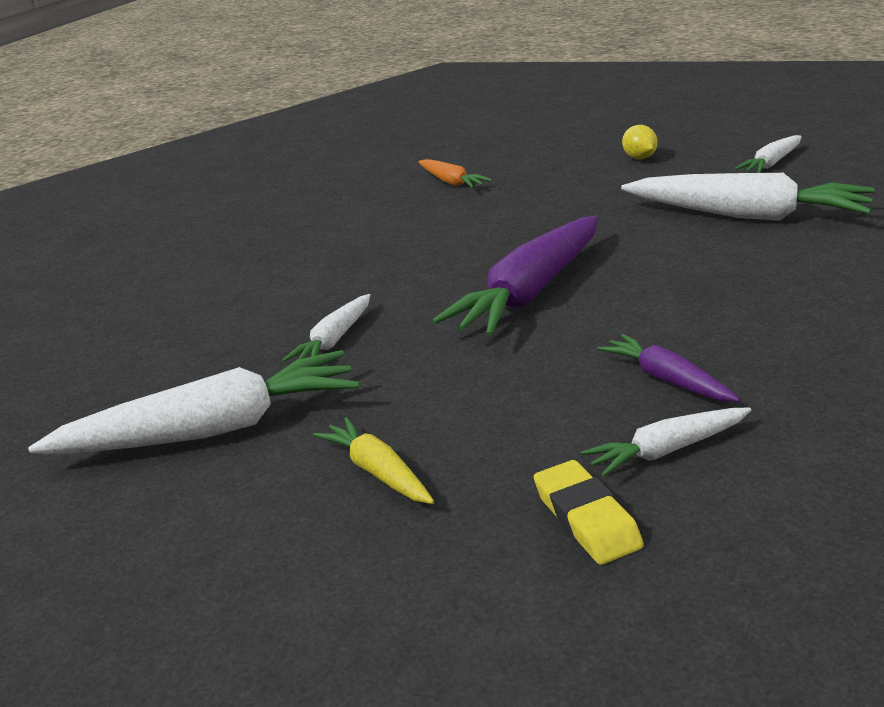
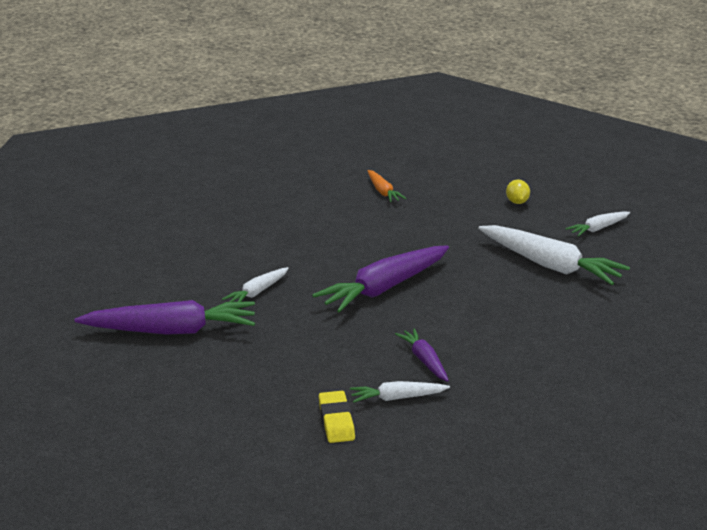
camera: 10 degrees right, 0 degrees up
white carrot [28,350,359,454] -> purple carrot [74,300,255,335]
yellow carrot [313,417,434,504] -> none

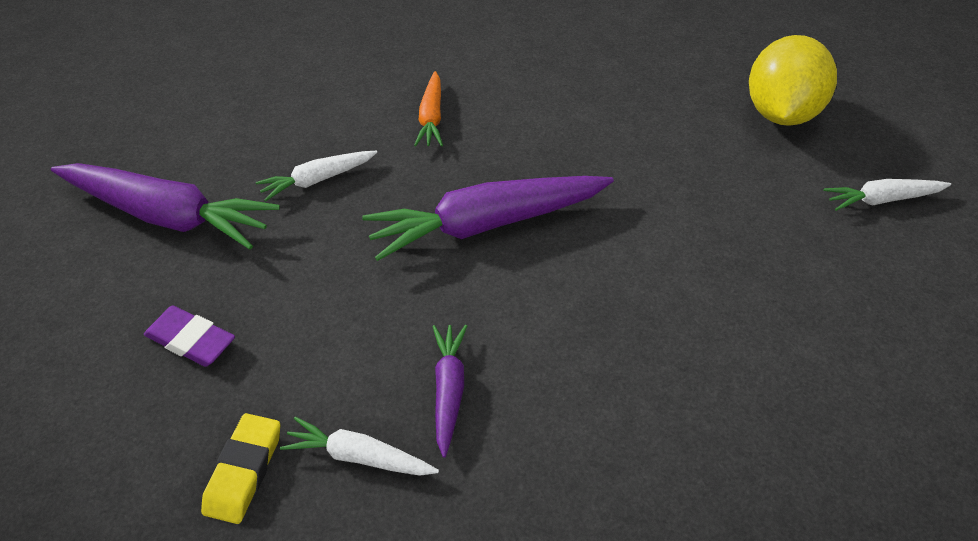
camera: 25 degrees right, 20 degrees up
orange carrot [367,170,407,202] -> orange carrot moved to [414,71,443,147]
white carrot [478,225,630,285] -> none
yellow lemon [506,179,530,204] -> yellow lemon [749,35,837,126], size x2.21
none -> purple eraser [144,306,235,367]

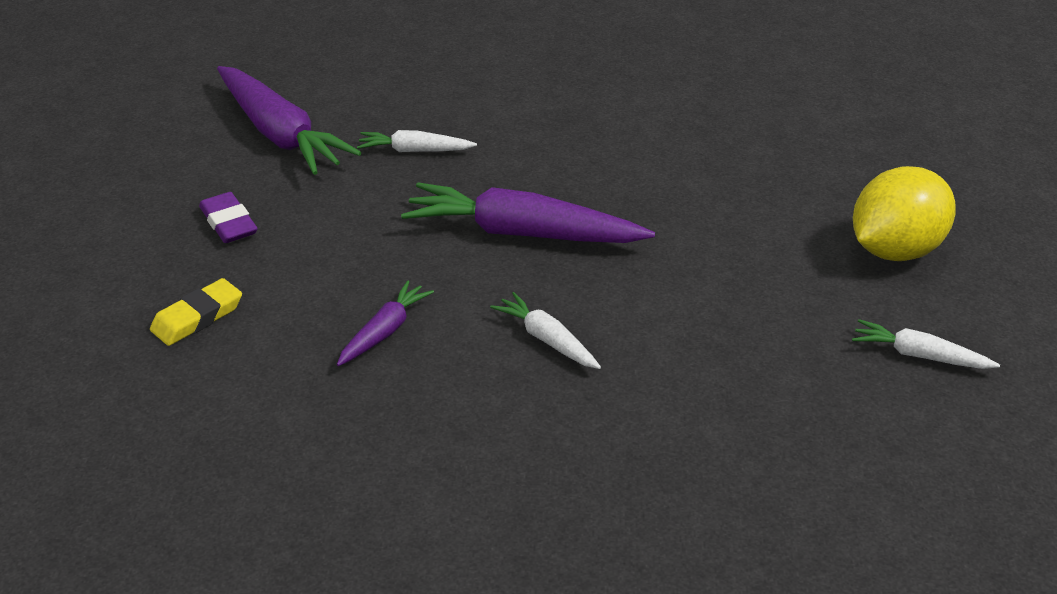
camera: 30 degrees right, 10 degrees down
white carrot [280,417,439,476] -> white carrot moved to [490,292,601,369]
orange carrot [414,71,443,147] -> none

